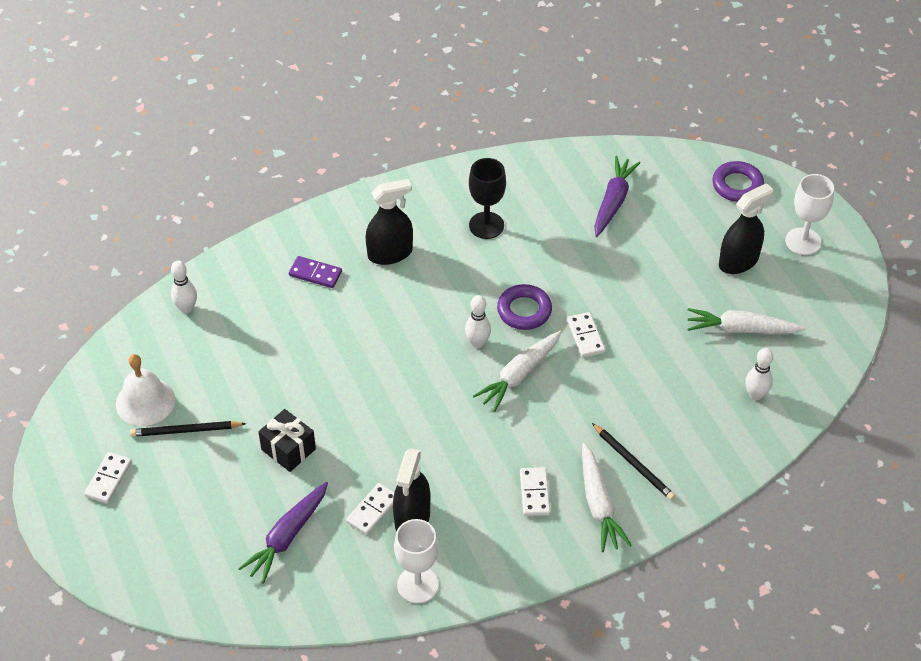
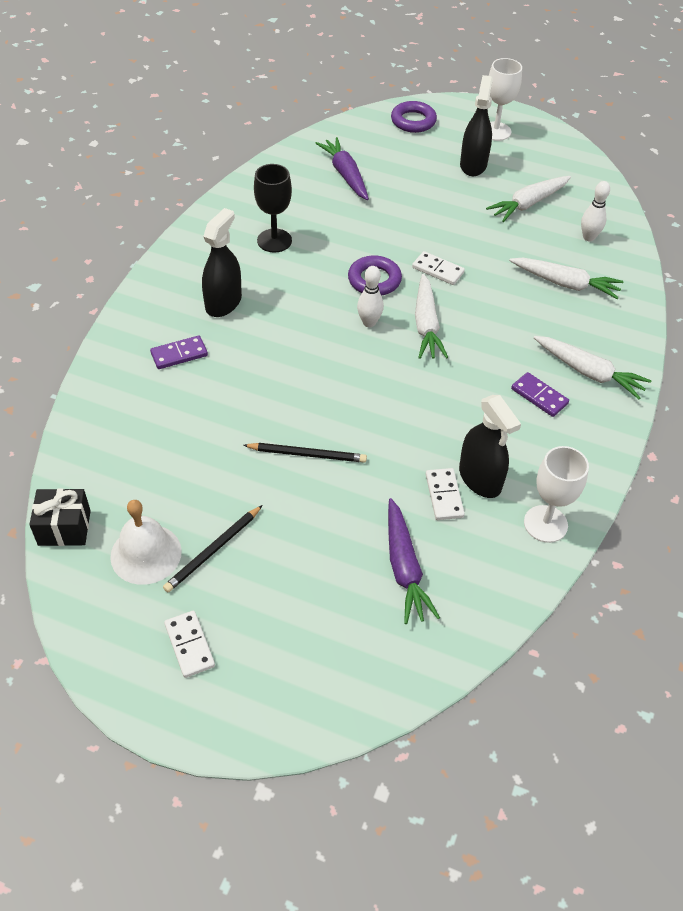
camera: 45 degrees left, 0 degrees up
white bowling pin [171,261,197,314] -> none
black gift [258,409,316,472] -> black gift moved to [29,488,91,546]
white domino [520,467,551,516] -> purple domino [511,372,569,417]
black pencil [592,423,675,500] -> black pencil moved to [243,443,367,463]
none -> white carrot [509,258,623,299]

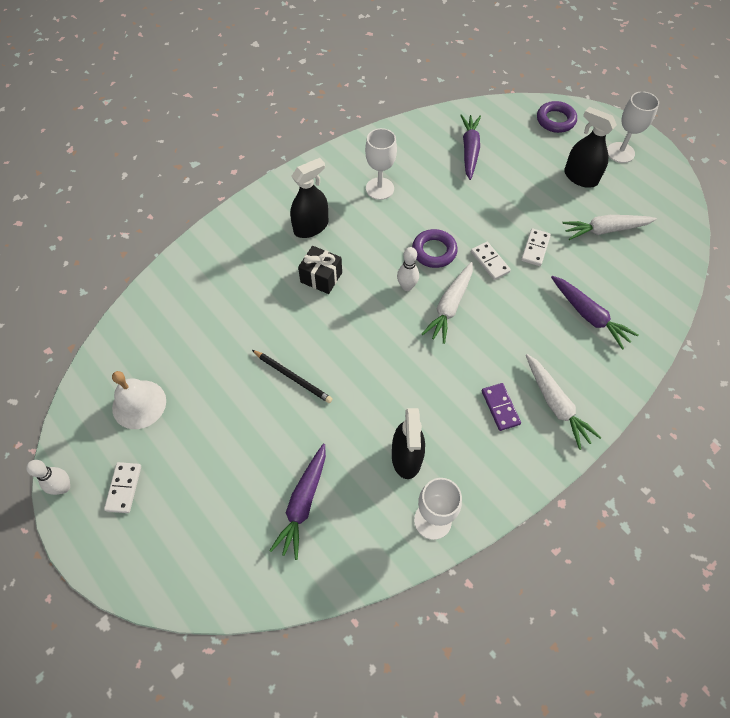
camera: 30 degrees right, 10 degrees up
black gift [29,488,91,546] -> black gift moved to [298,246,342,294]
purple domino [150,335,208,369] -> none
black pencil [163,505,263,592] -> none
black goblet [254,164,292,252] -> white goblet [365,128,397,200]
white domino [426,468,465,520] -> white domino moved to [521,228,551,266]
black spray bottle [460,75,493,176] -> black spray bottle turned 90 degrees counterclockwise [564,107,617,188]
white carrot [509,258,623,299] -> purple carrot [551,276,638,350]
white bowling pin [581,181,610,241] -> white bowling pin moved to [26,460,70,495]

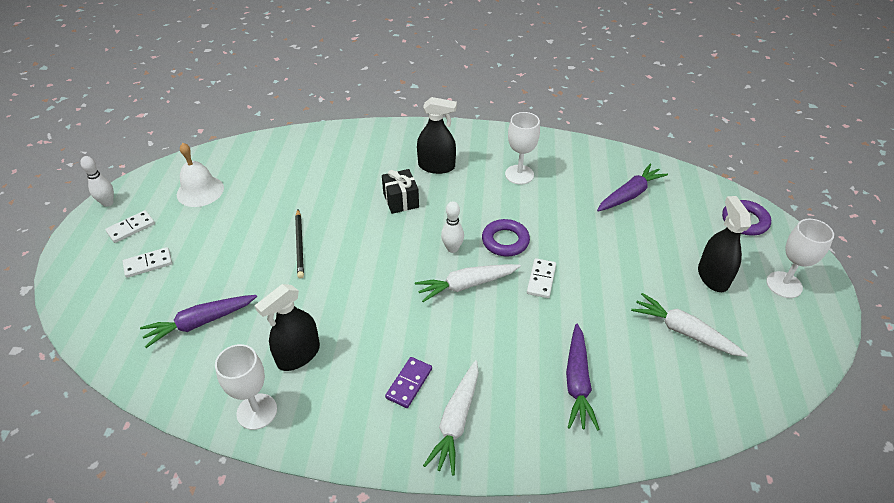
camera: 45 degrees right, 15 degrees down
white domino [521,228,551,266] -> white domino moved to [123,247,172,278]

